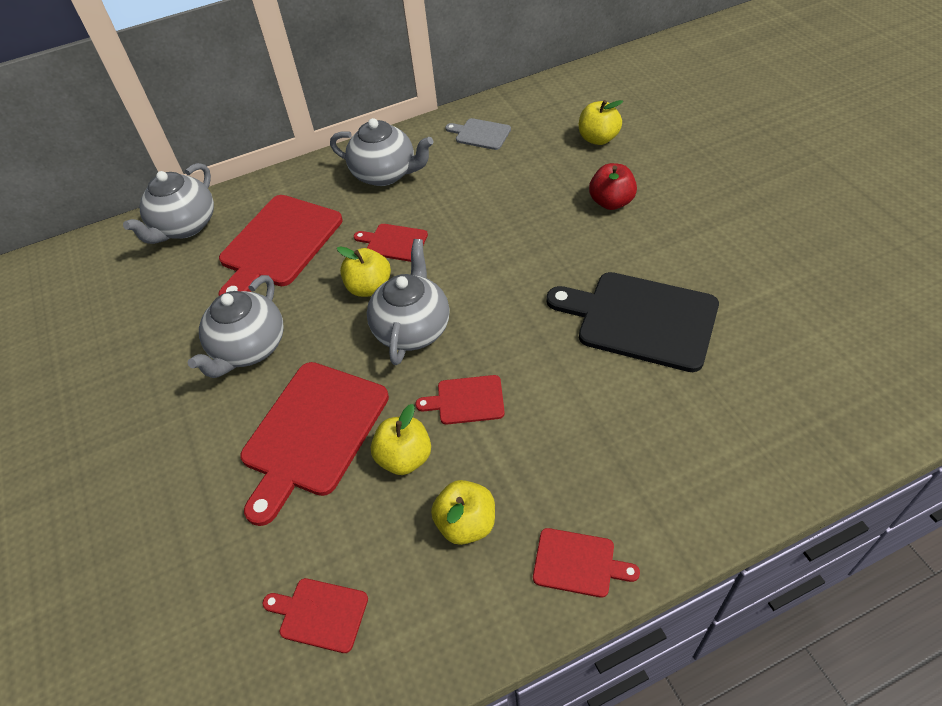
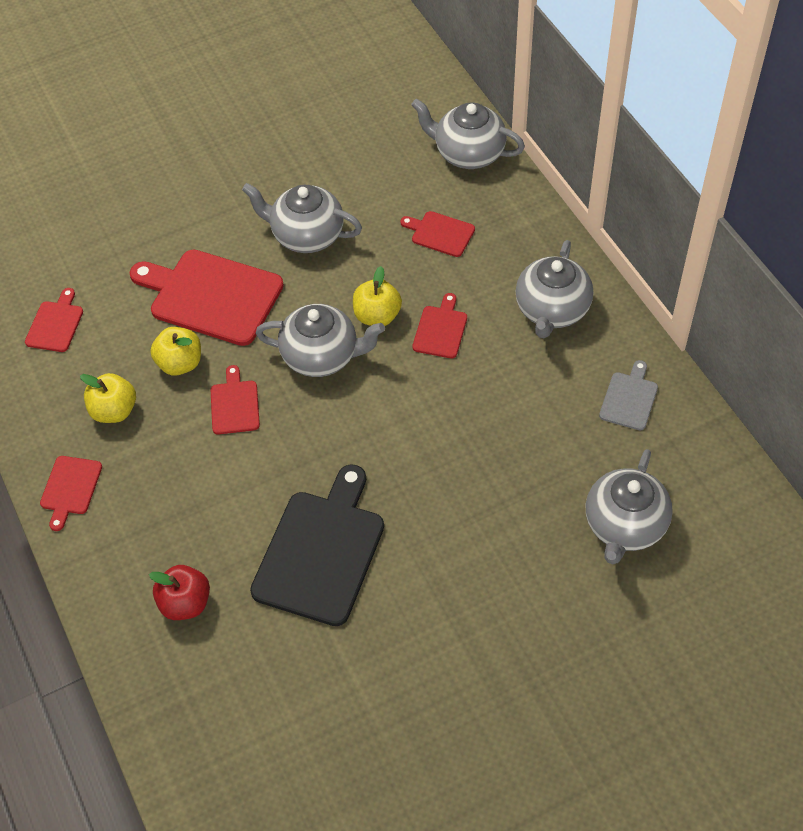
camera: 85 degrees right, 5 degrees up
red cutting board [218,195,342,296] -> red cutting board [400,211,475,257], size x0.49
yellow apple [579,100,623,145] -> grey teapot [585,449,673,564]
red apple [589,163,637,210] -> red apple moved to [149,565,210,620]

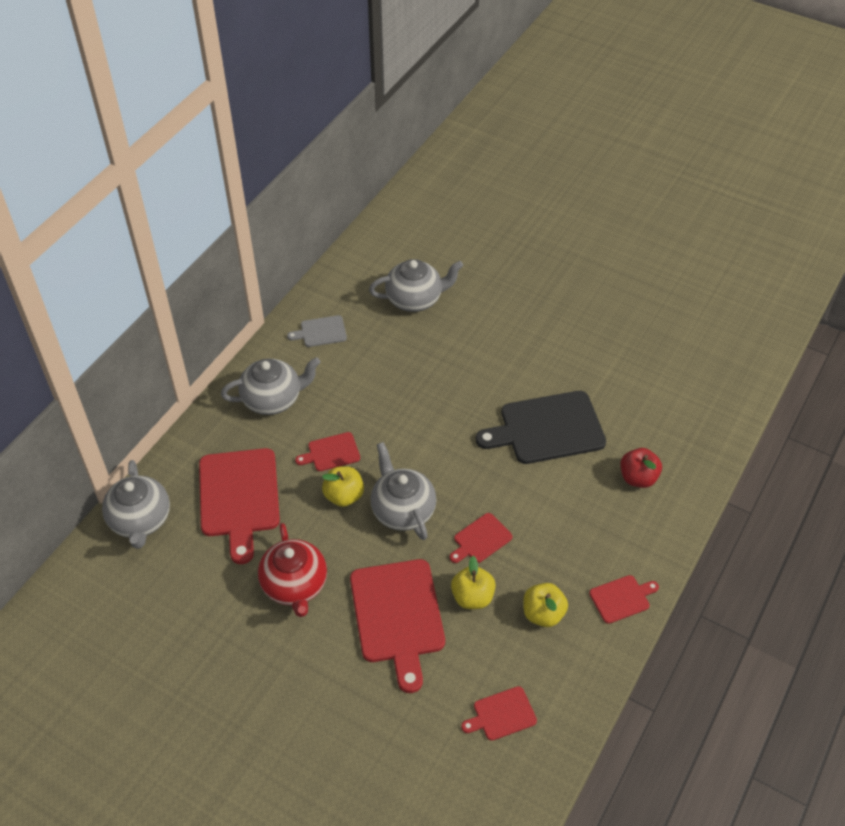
camera: 125 degrees left, 5 degrees down
grey teapot [242,183,362,253] -> red teapot [258,523,327,617]
red cutting board [400,211,475,257] -> red cutting board [199,448,280,564], size x2.03

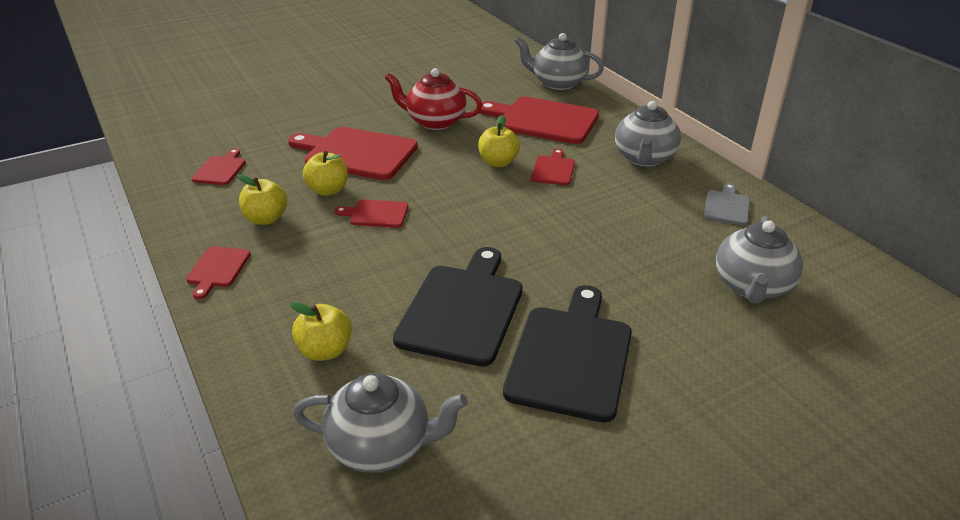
camera: 120 degrees right, 15 degrees down
grey teapot [371,442,436,540] -> grey teapot moved to [293,373,468,473]
red cutting board [450,513,513,563] -> red cutting board turned 75 degrees counterclockwise [335,199,408,228]
red apple [620,448,662,488] -> yellow apple [290,302,352,361]
none -> black cutting board [503,285,632,423]

